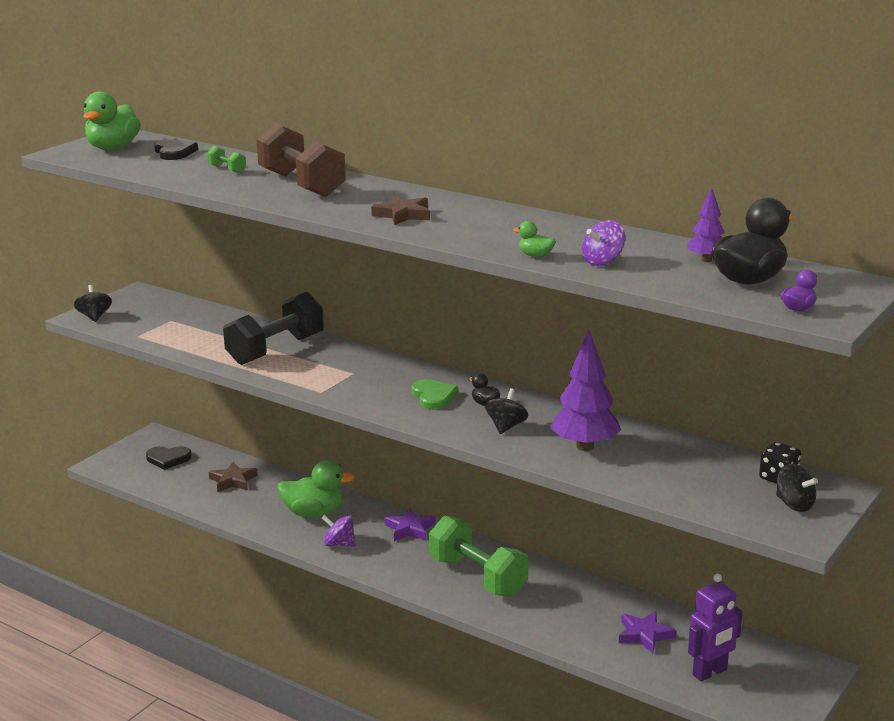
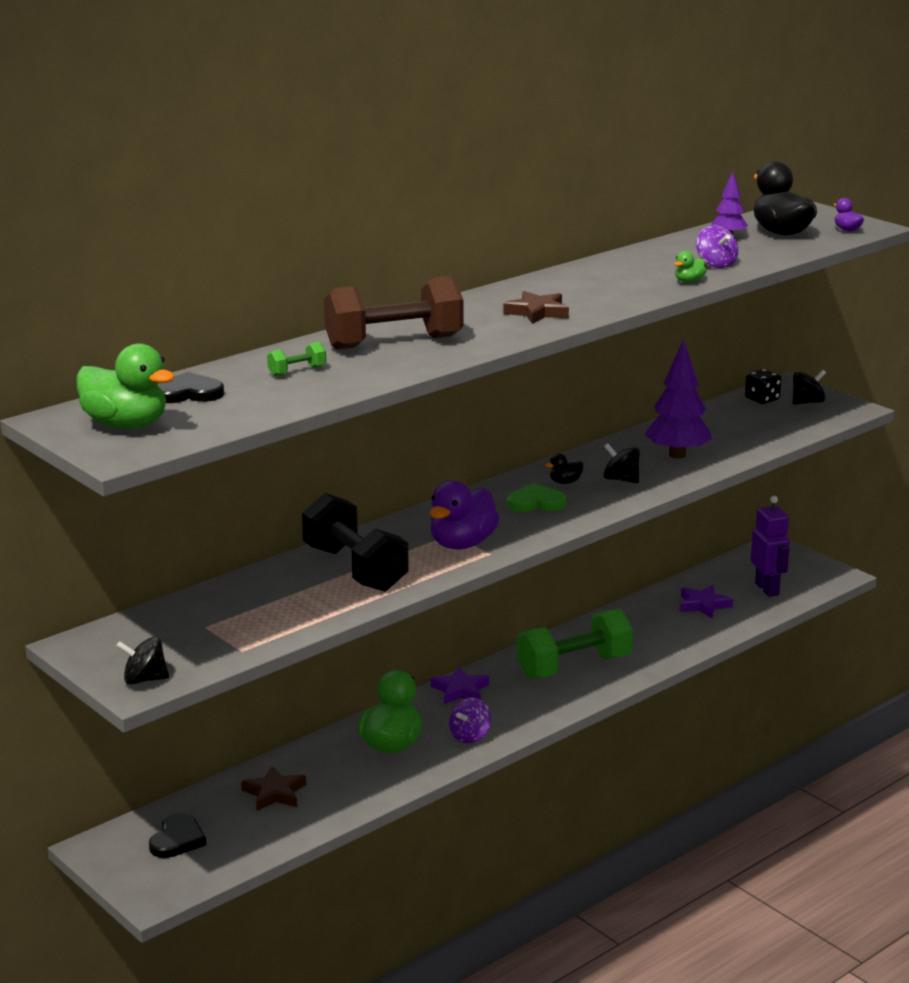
camera: 75 degrees left, 0 degrees up
none -> purple duck [429,480,500,550]

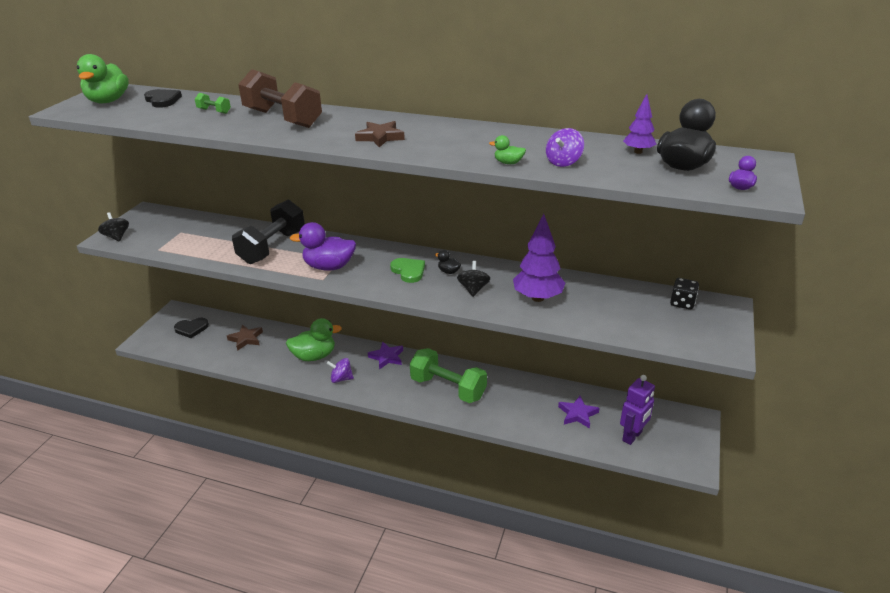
camera: 60 degrees right, 10 degrees up
black spinning top [793,370,826,405] -> none

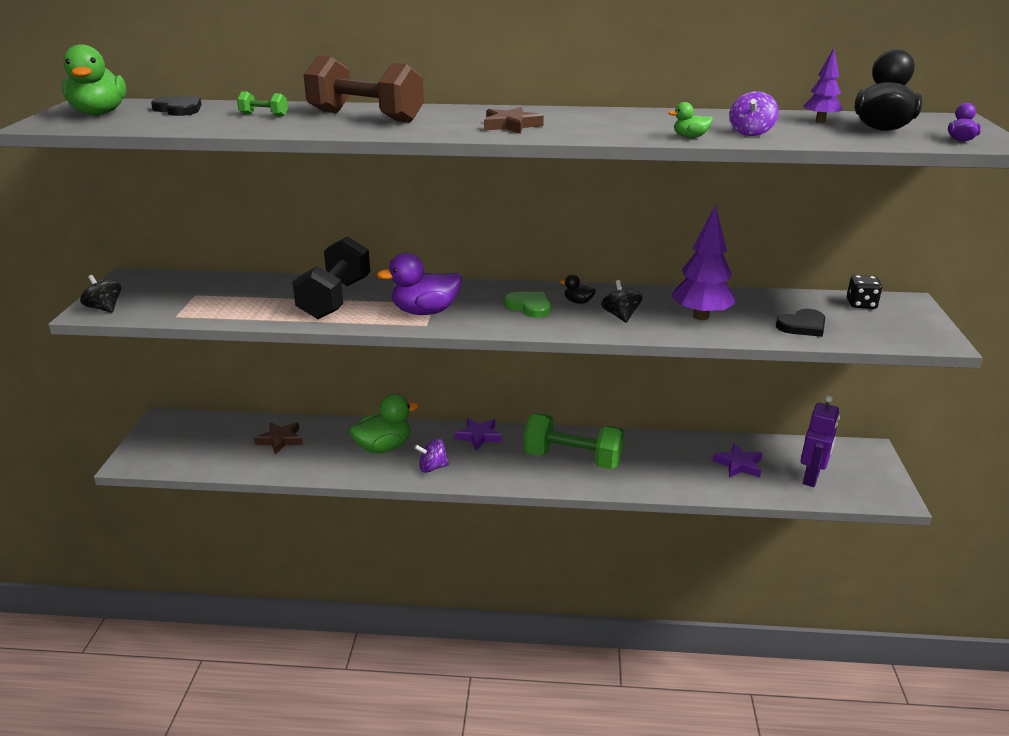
camera: 15 degrees left, 5 degrees down
black heart [174,318,209,338] -> black heart moved to [776,309,825,337]

